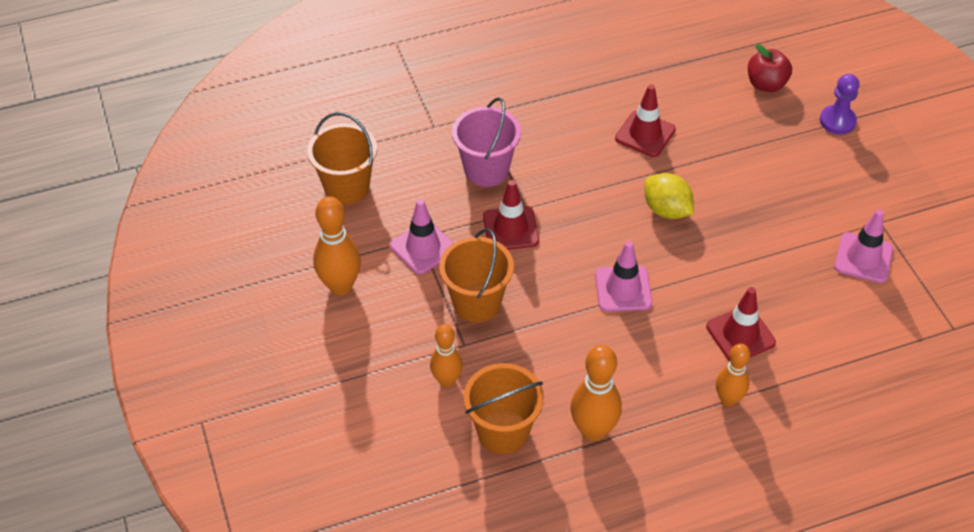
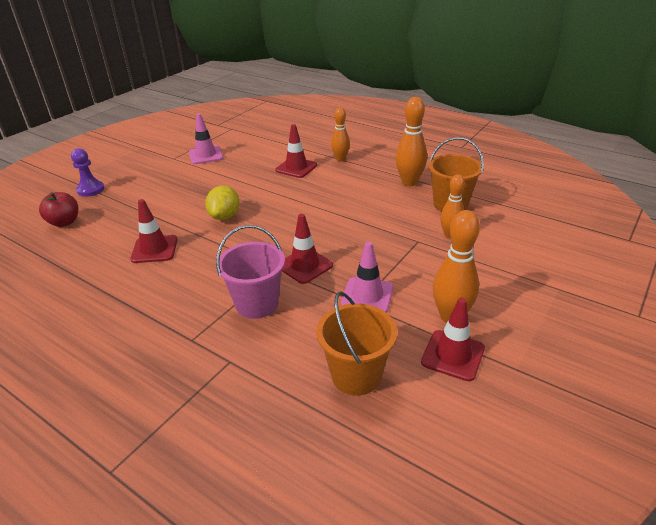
camera: 125 degrees left, 15 degrees down
orange bucket [439,228,514,322] -> none
pink traffic cone [595,241,652,312] -> none
none -> red traffic cone [421,298,485,381]

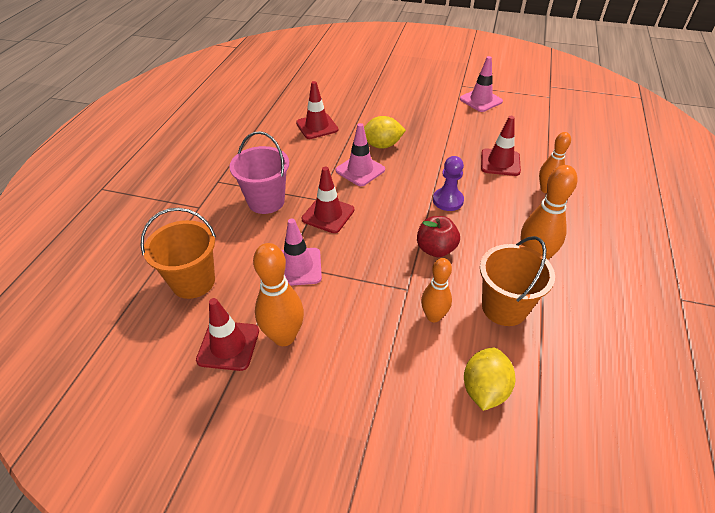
camera: 70 degrees right, 10 degrees up
red apple [39,192,78,227] -> red apple moved to [417,216,460,257]
purple pawn [71,148,104,197] -> purple pawn moved to [433,156,464,211]
none -> pink traffic cone [336,123,385,186]
none -> yellow lemon [464,348,515,411]

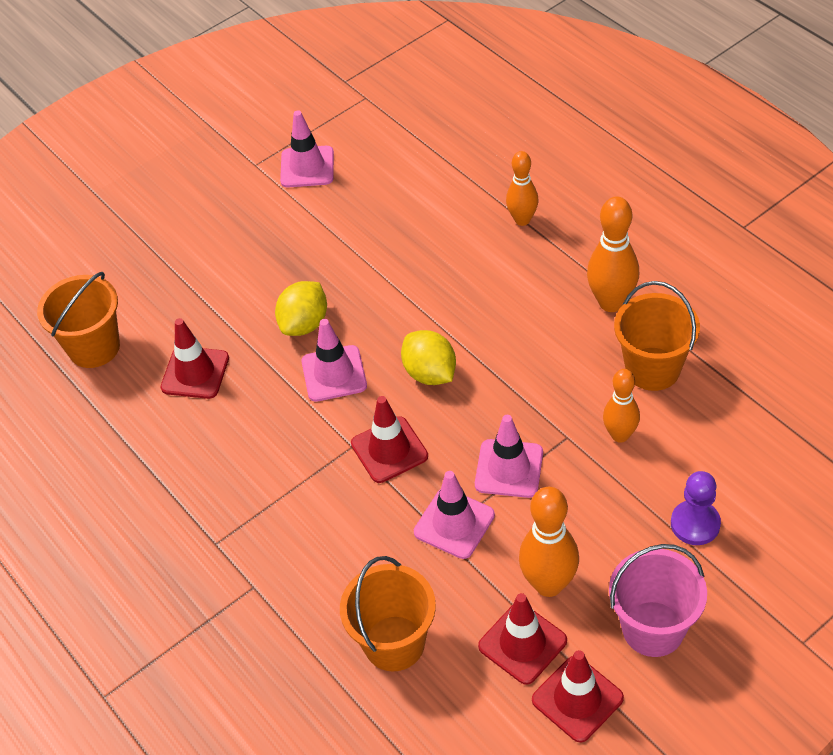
camera: 50 degrees left, 5 degrees up
pink bucket [229,131,289,214] -> pink bucket moved to [609,544,707,657]
red apple [417,216,460,257] -> none
purple pawn [433,156,464,211] -> purple pawn moved to [671,471,721,545]
yellow lemon [464,348,515,411] -> yellow lemon moved to [401,330,456,385]
red traffic cone [481,116,521,176] -> red traffic cone moved to [532,650,624,743]
none -> orange bucket [37,272,120,368]
none -> pink traffic cone [475,415,543,498]

